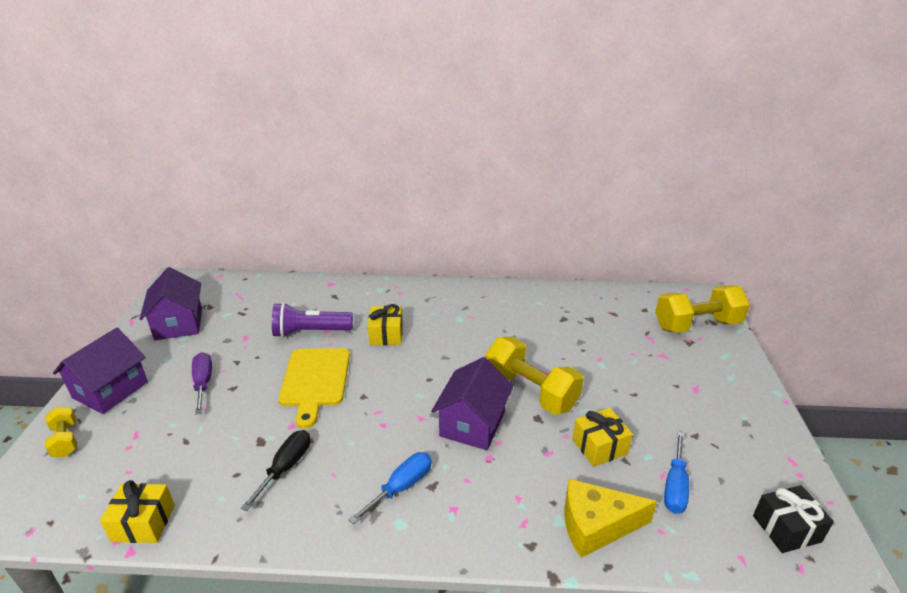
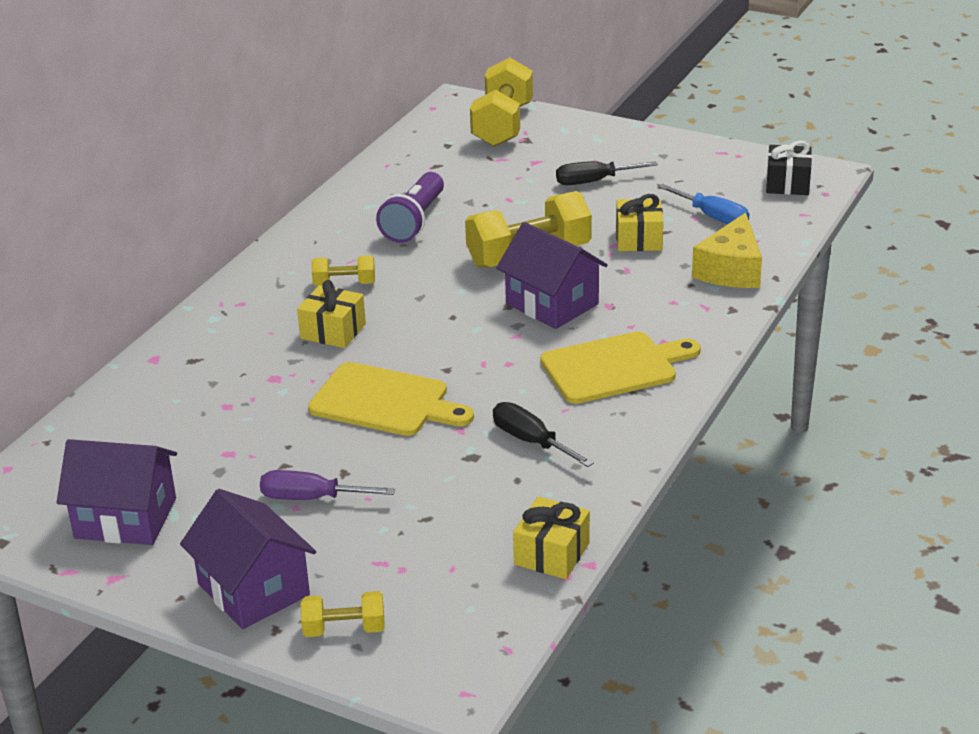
camera: 65 degrees left, 0 degrees up
purple flashlight [272,303,353,338] -> purple flashlight moved to [376,172,444,243]
blue screwdriver [349,452,432,524] -> yellow cutting board [540,331,701,404]
none -> yellow dumbbell [312,255,375,286]
none -> black screwdriver [556,161,658,185]

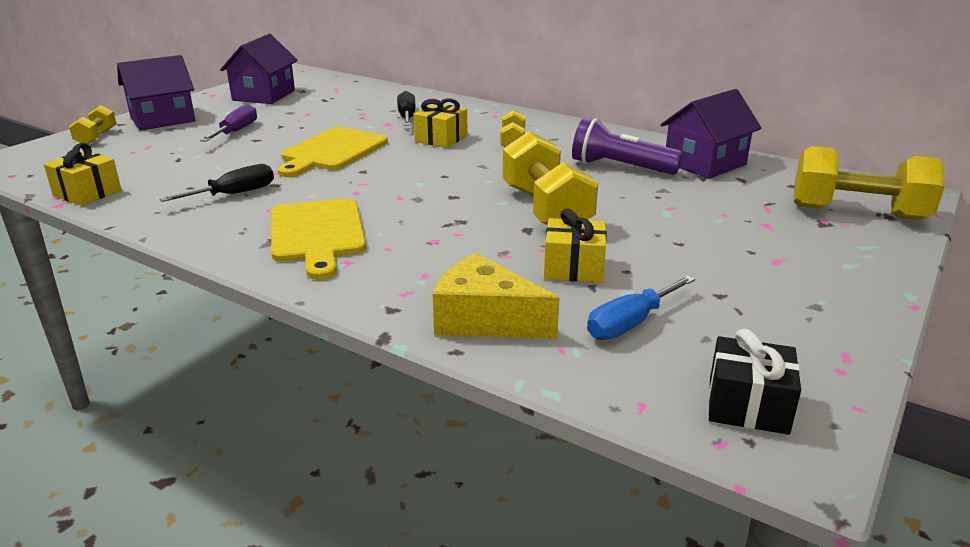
camera: 95 degrees right, 5 degrees down
purple house [496,222,608,329] -> purple house moved to [660,89,762,179]
black screwdriver [556,161,658,185] -> black screwdriver moved to [397,91,415,126]

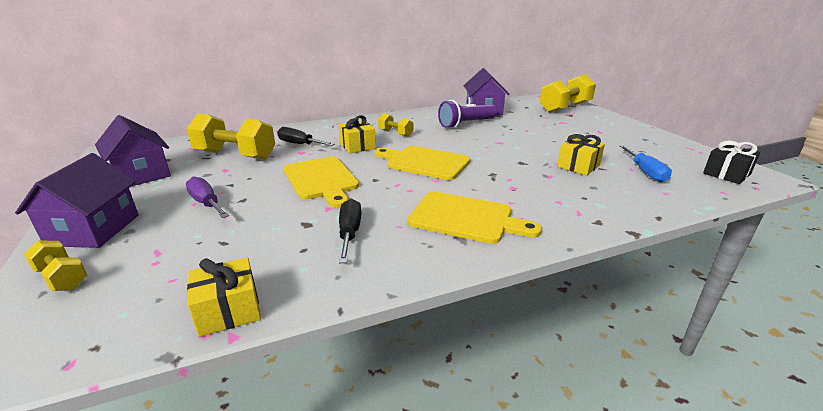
camera: 55 degrees left, 0 degrees up
yellow cheese [433,253,559,339] -> none
yellow dumbbell [503,131,598,225] -> yellow dumbbell moved to [187,113,275,160]
none -> yellow cutting board [374,146,470,180]

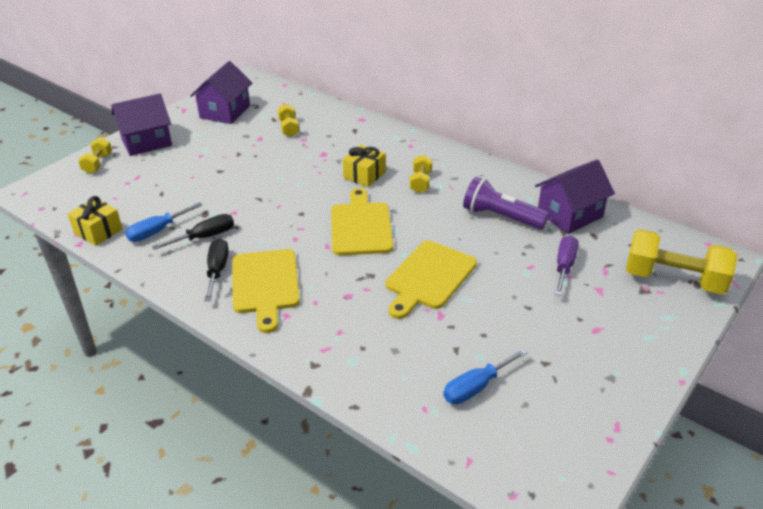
camera: 60 degrees right, 10 degrees up
purple screwdriver [186,177,229,218] -> purple screwdriver moved to [555,235,579,296]
yellow dumbbell [187,113,275,160] -> yellow dumbbell [278,104,299,137], size x0.51
black screwdriver [277,127,335,146] -> black screwdriver moved to [204,239,229,301]
yellow cutting board [284,156,359,208] -> yellow cutting board moved to [386,241,477,319]
yellow gift [557,134,605,175] -> none
black gift [703,141,760,184] -> none
none -> blue screwdriver [125,202,202,242]

